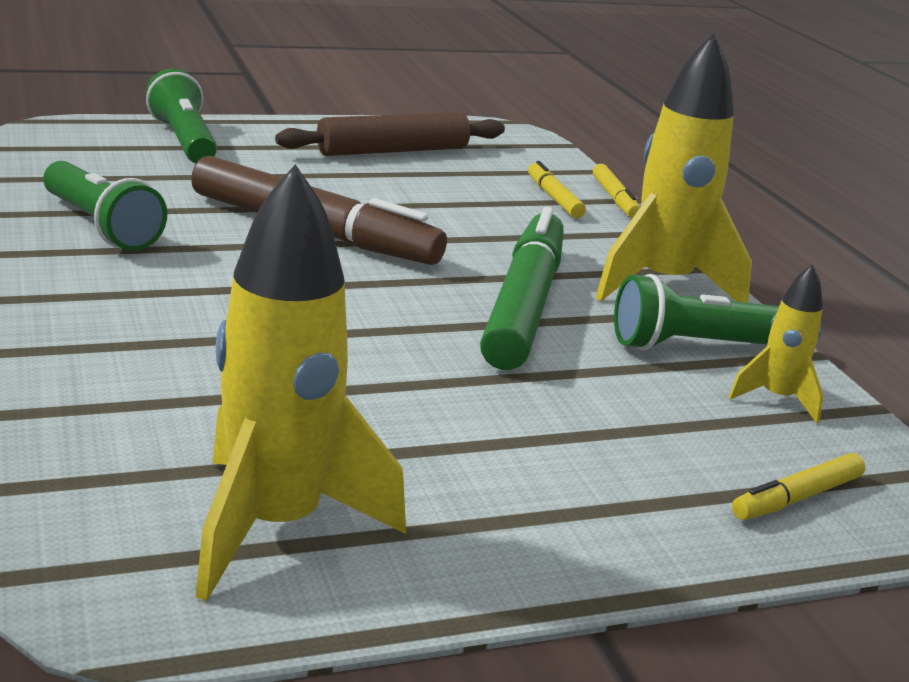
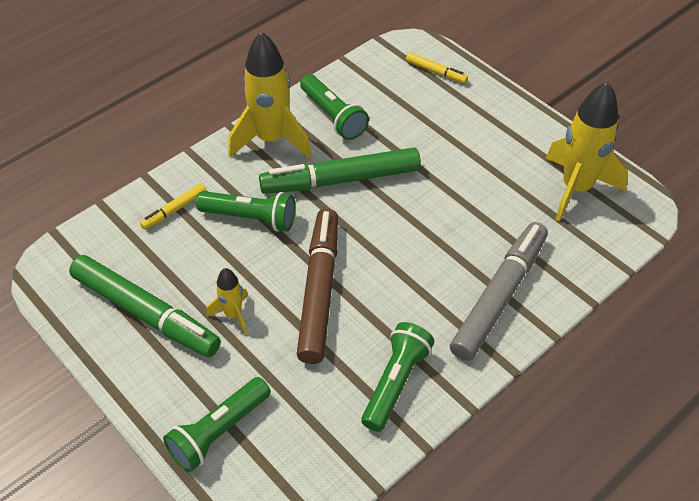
camera: 110 degrees left, 25 degrees up
brown rolling pin [275,112,505,156] -> green marker [69,255,221,357]
yellow marker [593,164,640,218] -> none
yellow rocket [729,264,823,423] -> yellow rocket moved to [206,268,248,335]
none -> green flashlight [196,191,295,232]
none -> grey marker [450,222,548,361]

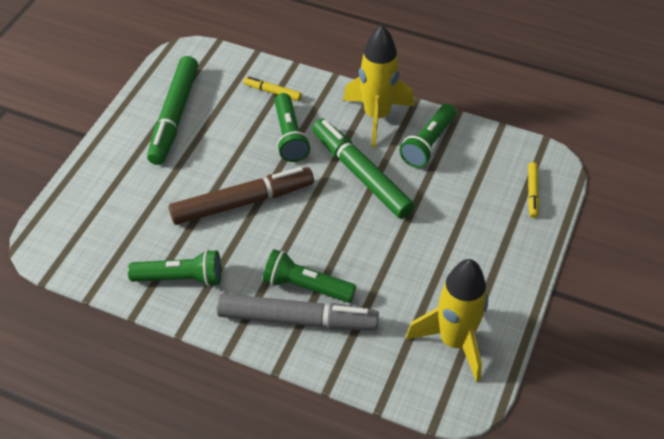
camera: 65 degrees right, 0 degrees up
green flashlight [163,377,271,472] -> green flashlight moved to [263,249,356,303]
yellow rocket [206,268,248,335] -> none

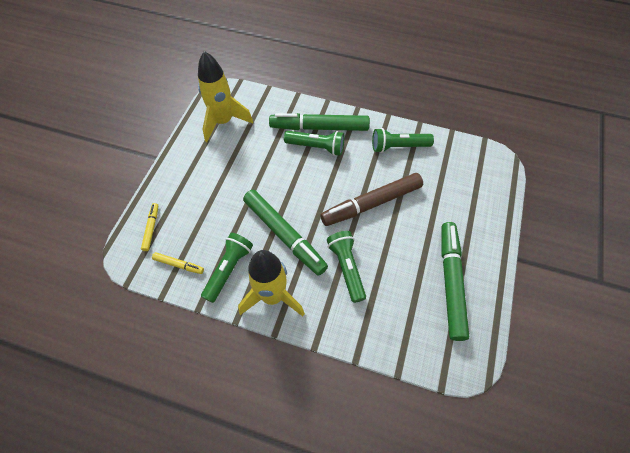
camera: 175 degrees right, 10 degrees up
grey marker [217,294,379,330] -> green marker [269,113,370,131]
yellow marker [244,76,302,101] -> yellow marker moved to [152,252,204,274]

